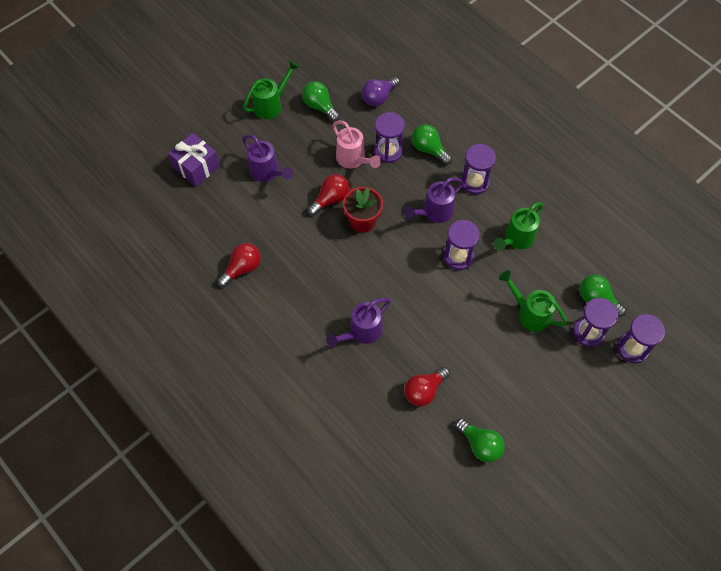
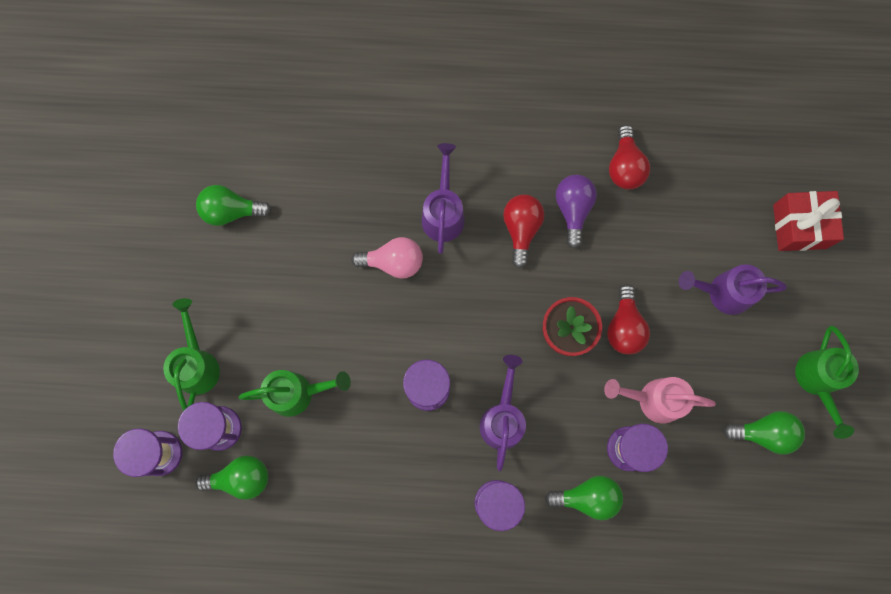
camera: 135 degrees right, 15 degrees up
purple gift [168,133,220,187] -> red gift [773,191,844,251]
purple light bulb [362,77,400,106] -> purple light bulb moved to [556,175,597,248]
red light bulb [404,367,450,406] -> red light bulb moved to [503,194,544,268]
green watering can [493,202,543,251] -> green watering can moved to [163,298,220,411]
none -> pink light bulb [351,237,423,279]

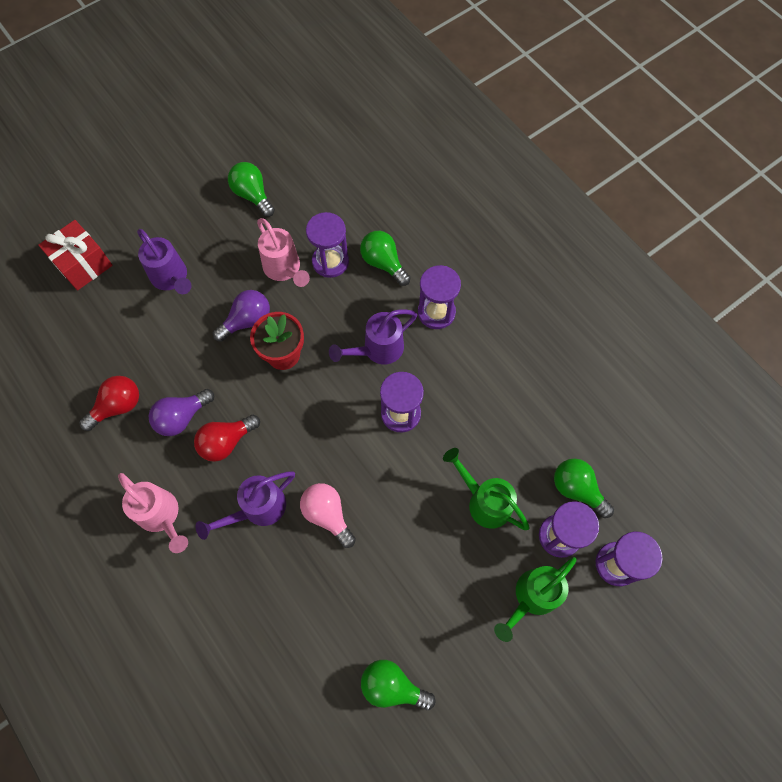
camera: 130 degrees left, 10 degrees down
green light bulb [196,185,271,226] -> green light bulb turned 150 degrees clockwise [361,660,436,710]
red light bulb [607,284,650,355] -> purple light bulb [213,290,270,342]
green watering can [795,325,859,439] -> none
none -> pink watering can [118,473,188,553]

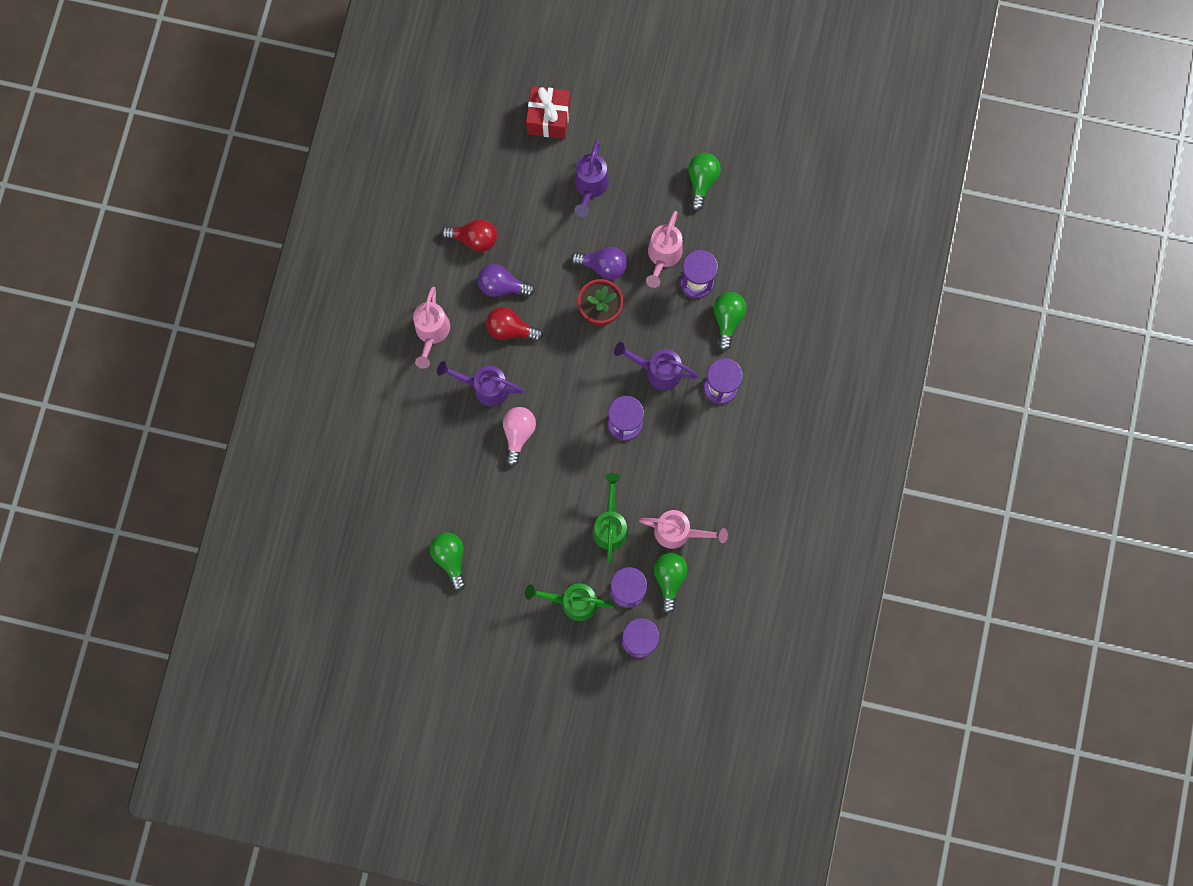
camera: 50 degrees right, 10 degrees up
none -> pink watering can [639,510,728,549]

